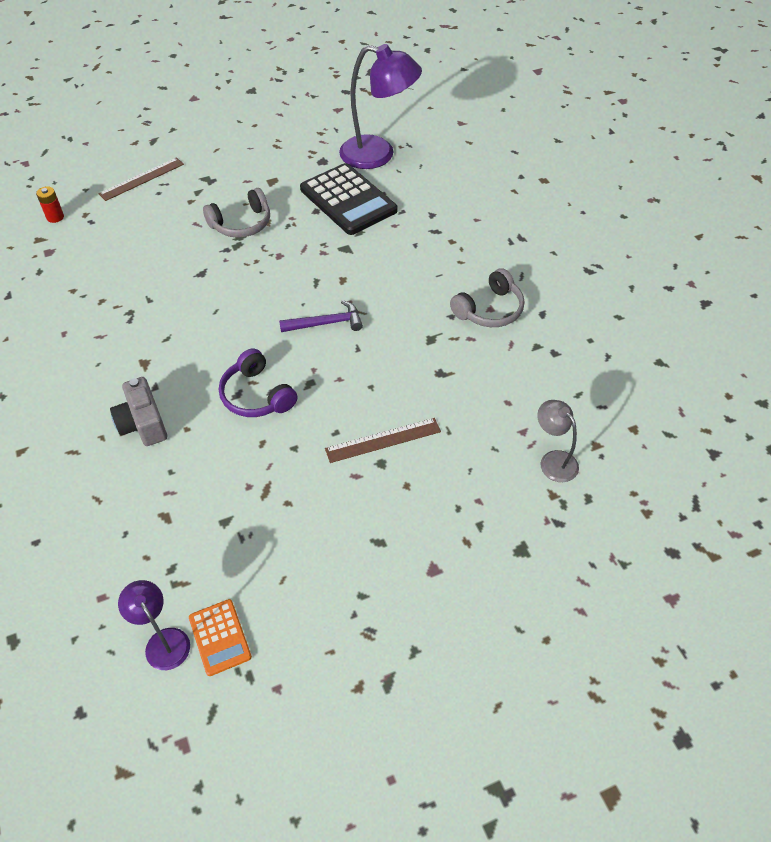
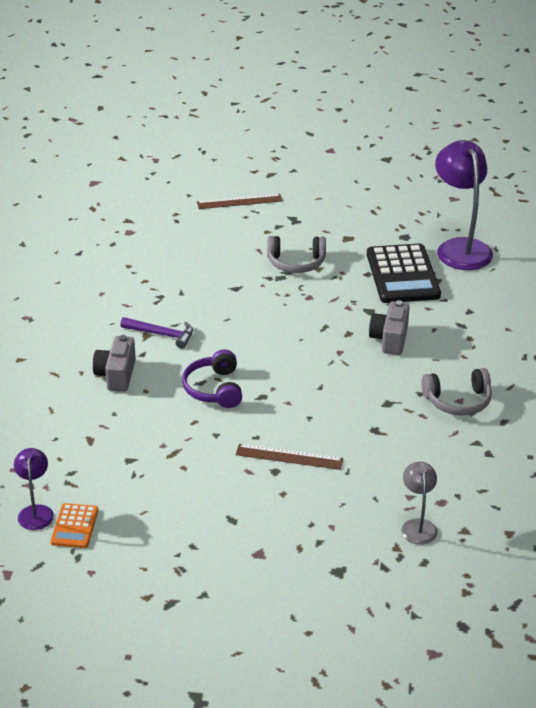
camera: 30 degrees right, 15 degrees down
red battery [36,186,64,223] -> none
purple hammer [279,300,363,332] -> purple hammer moved to [120,317,193,349]
purple lamp [339,44,422,169] -> purple lamp turned 150 degrees counterclockwise [435,140,493,270]
none -> grey camera [369,300,410,355]

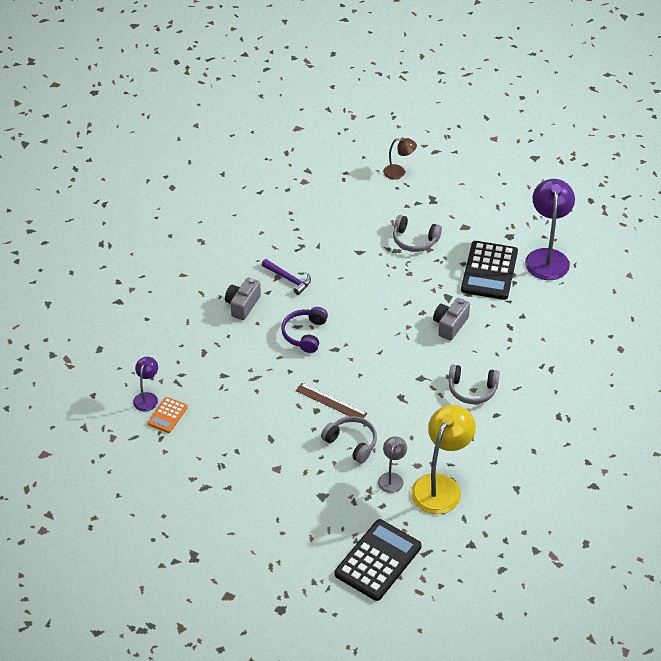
camera: 20 degrees right, 10 degrees up
brown ruler [197,194,283,209] -> brown lamp [383,137,417,180]
none -> grey headphones [321,416,377,464]
none -> black calculator [335,519,422,601]
none -> yellow lamp [411,405,476,514]

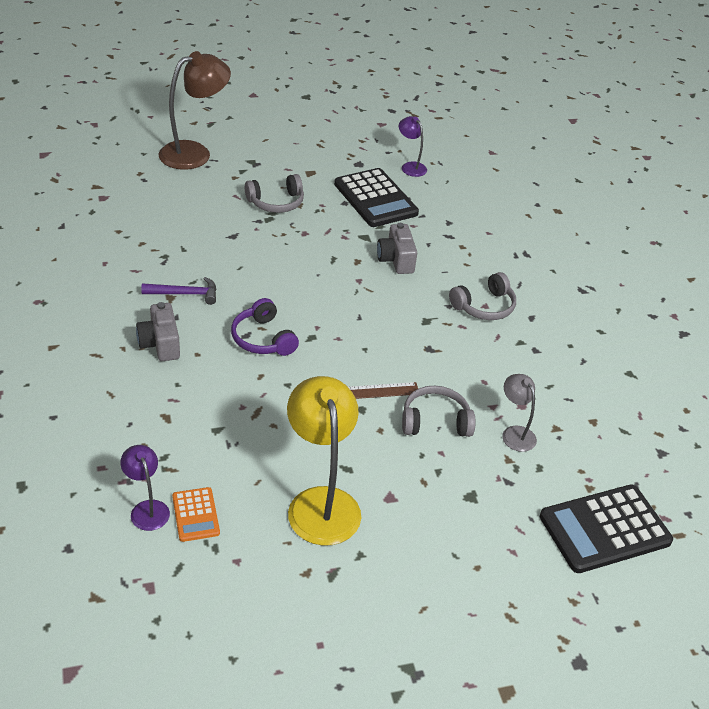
camera: 45 degrees left, 5 degrees down
black calculator [335,519,422,601] -> black calculator turned 105 degrees counterclockwise [540,485,673,573]
brown lamp [383,137,417,180] -> brown lamp [159,51,231,170], size x1.94
yellow lamp [411,405,476,514] -> yellow lamp moved to [287,376,361,546]
purple lamp [525,179,575,280] -> purple lamp [399,116,427,177], size x0.52

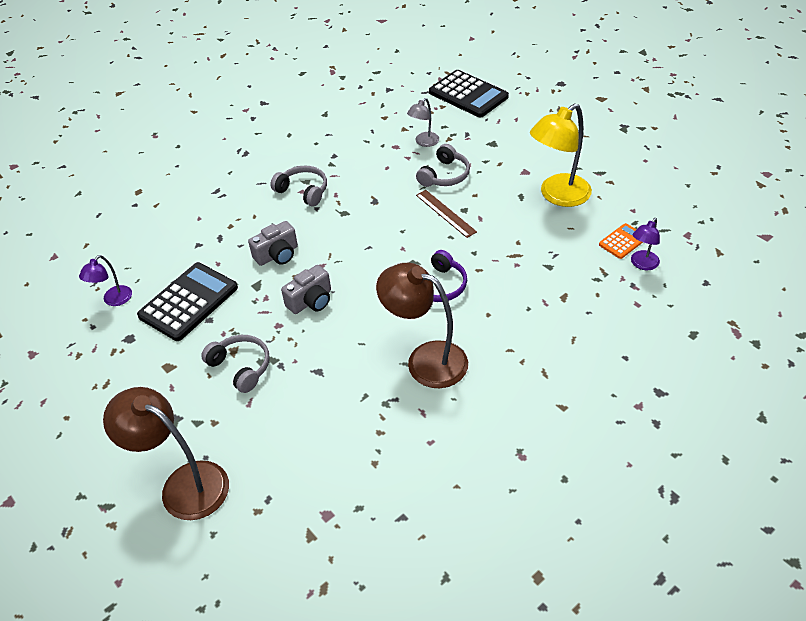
camera: 110 degrees left, 5 degrees up
grey camera [136,302,180,361] -> grey camera moved to [281,265,331,314]
purple hammer [141,277,216,305] -> brown lamp [376,263,468,388]
grey headphones [402,386,475,437] -> grey headphones turned 120 degrees counterclockwise [416,144,470,187]

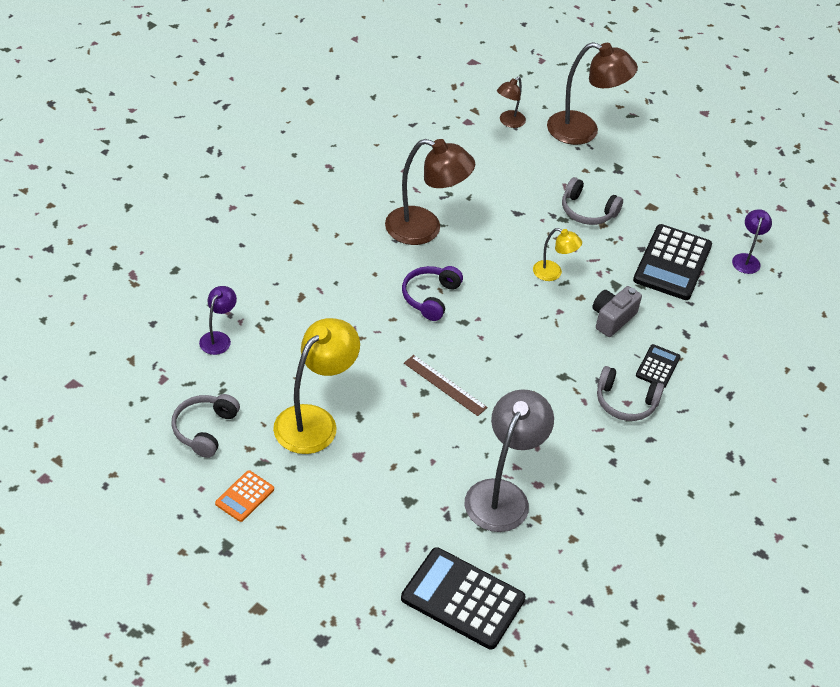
camera: 160 degrees right, 0 degrees up
grey camera [281,265,331,314] -> yellow lamp [533,228,582,281]
grey lamp [407,98,439,147] -> grey lamp [465,389,554,532], size x1.94
grey headphones [416,144,470,187] -> grey headphones moved to [171,394,240,458]
orange calculator [599,223,643,259] -> orange calculator moved to [215,470,274,522]
none -> brown lamp [497,77,526,128]
none -> black calculator [636,344,681,388]

